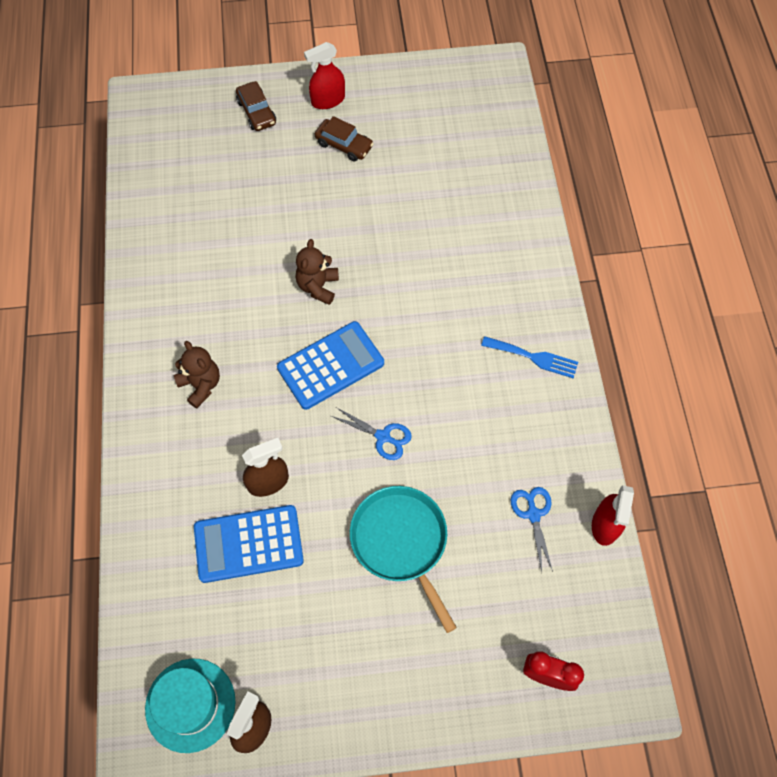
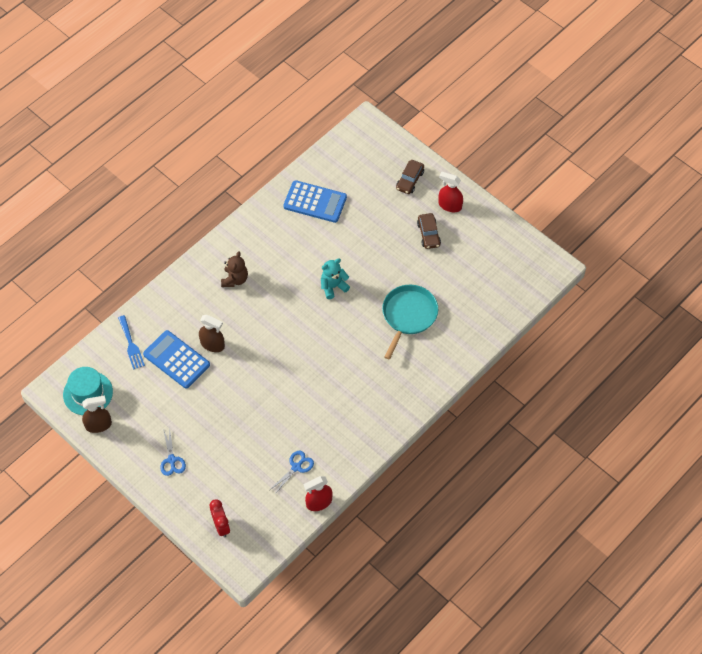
camera: 50 degrees right, 5 degrees down
blue calculator [277,321,384,410] -> blue calculator moved to [283,180,347,223]
brown teddy bear [296,239,339,305] -> turquoise teddy bear [321,258,350,299]
blue scissors [331,407,412,460] -> blue scissors moved to [160,427,186,476]
turquoise pan [350,486,457,633] -> turquoise pan moved to [382,285,438,359]
blue fork [481,336,578,378] -> blue fork moved to [118,315,145,370]

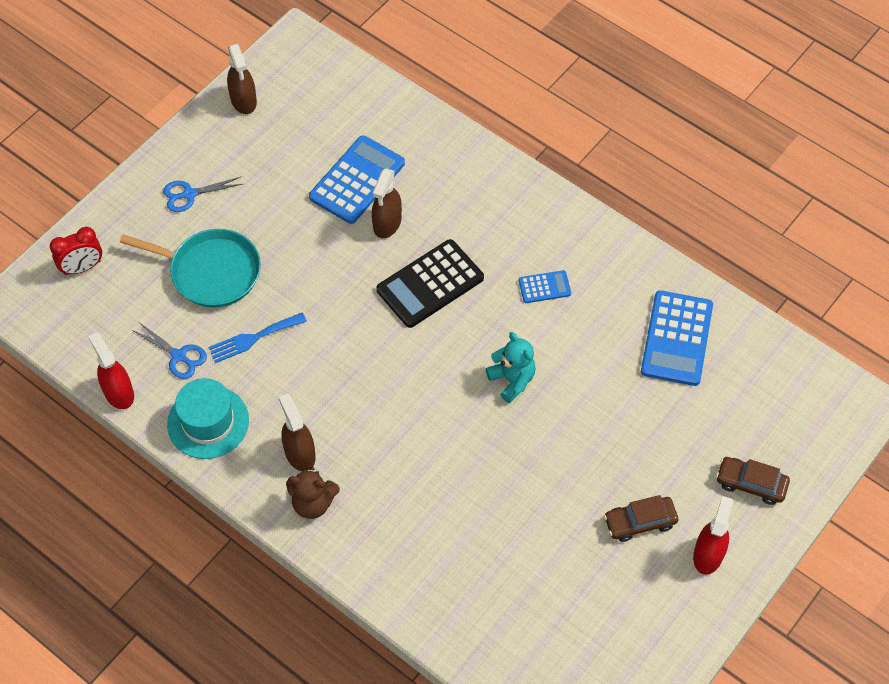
camera: 85 degrees right, 0 degrees up
turquoise hat [63,367,113,415] -> turquoise hat moved to [167,378,249,459]
blue fork [118,315,145,370] -> blue fork moved to [208,312,307,363]
brown teddy bear [221,251,248,287] -> brown teddy bear moved to [286,467,340,519]
turquoise pan [382,285,438,359] -> turquoise pan moved to [120,229,261,308]
none -> brown spray bottle [279,393,316,471]
none -> black calculator [376,239,484,328]
none -> blue calculator [519,270,571,303]

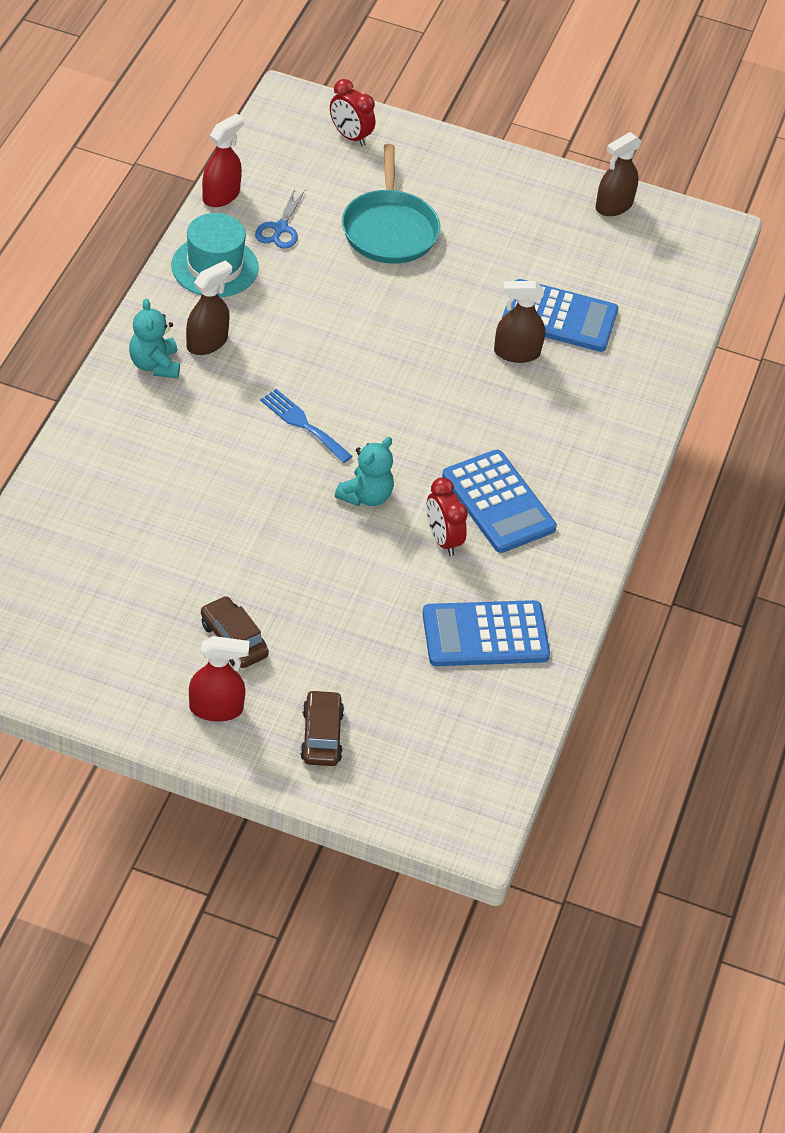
camera: 65 degrees right, 10 degrees down
blue scissors [163,177,243,212] -> none
blue fork [208,312,307,363] -> blue fork moved to [260,389,353,463]
brown teddy bear [286,467,340,519] -> turquoise teddy bear [129,299,180,378]
black calculator [376,239,484,328] -> none
blue calculator [519,270,571,303] -> blue calculator [442,449,557,553], size x1.98
none -> red clock [426,477,468,556]

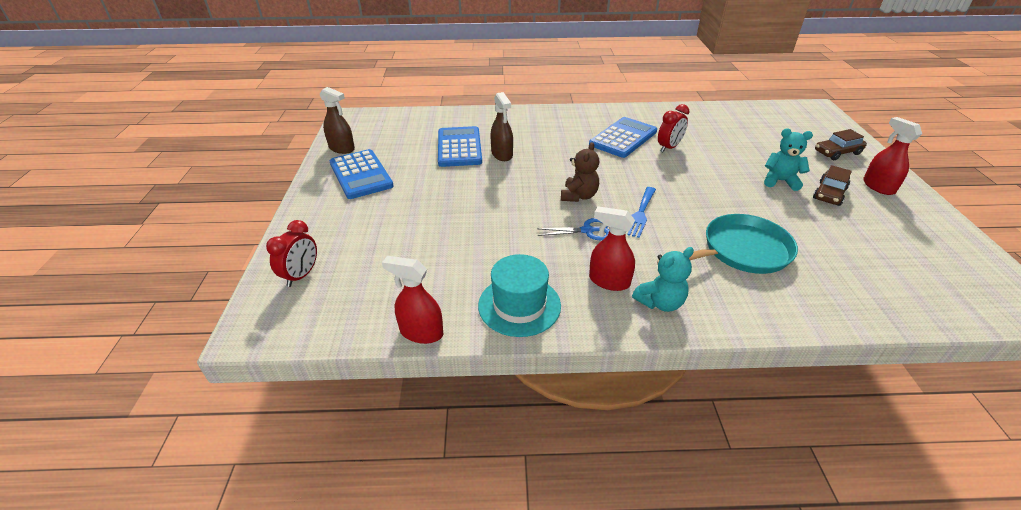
camera: 105 degrees left, 10 degrees down
brown spray bottle [186,260,232,355] -> red spray bottle [589,206,635,291]
blue scissors [255,188,306,249] -> blue scissors moved to [537,218,609,240]
turquoise teddy bear [335,437,394,506] -> turquoise teddy bear moved to [764,129,813,191]
turquoise pan [342,144,440,264] -> turquoise pan moved to [689,214,798,274]
blue calculator [422,600,550,666] -> blue calculator moved to [330,149,393,199]
none -> brown teddy bear [561,142,599,202]

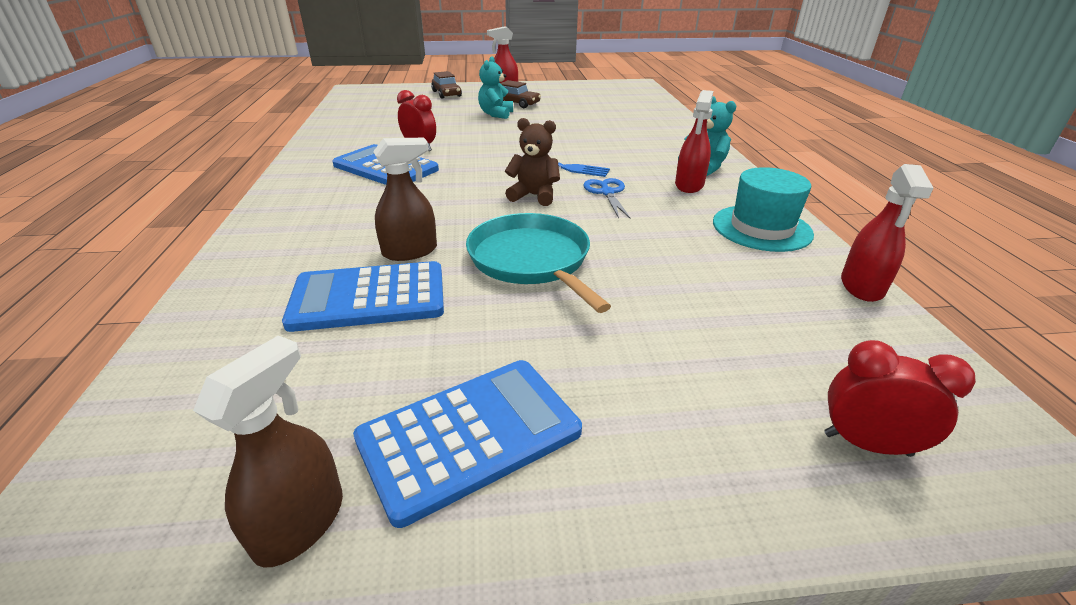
camera: 95 degrees left, 5 degrees down
turquoise pan [689,214,798,274] -> turquoise pan moved to [466,213,611,313]

